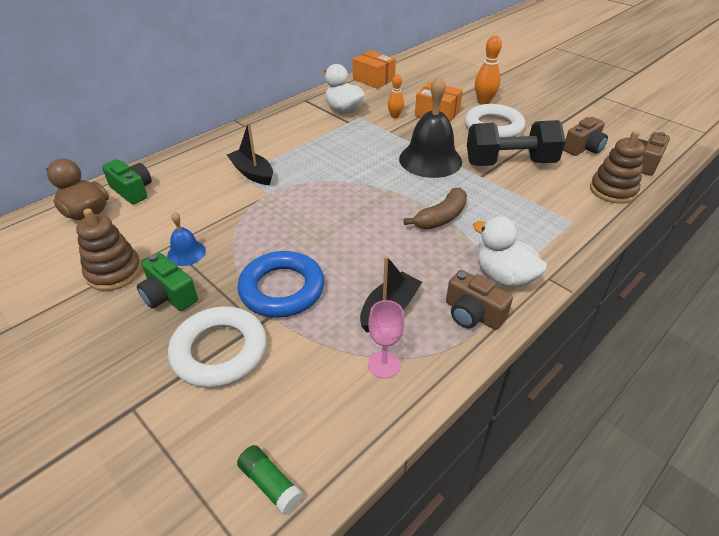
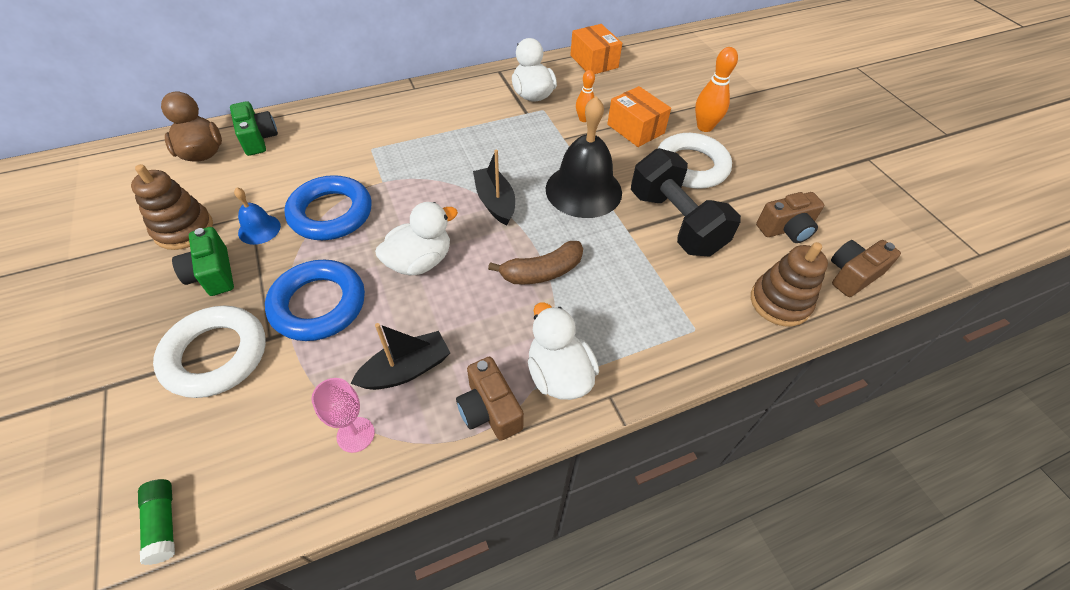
camera: 20 degrees right, 10 degrees up
black boat [227,122,273,185] -> black boat moved to [473,149,515,226]
black dumbbell [467,120,566,166] -> black dumbbell turned 45 degrees clockwise [631,148,741,257]
none -> blue ring [284,175,372,240]
none -> white duck [375,202,458,276]

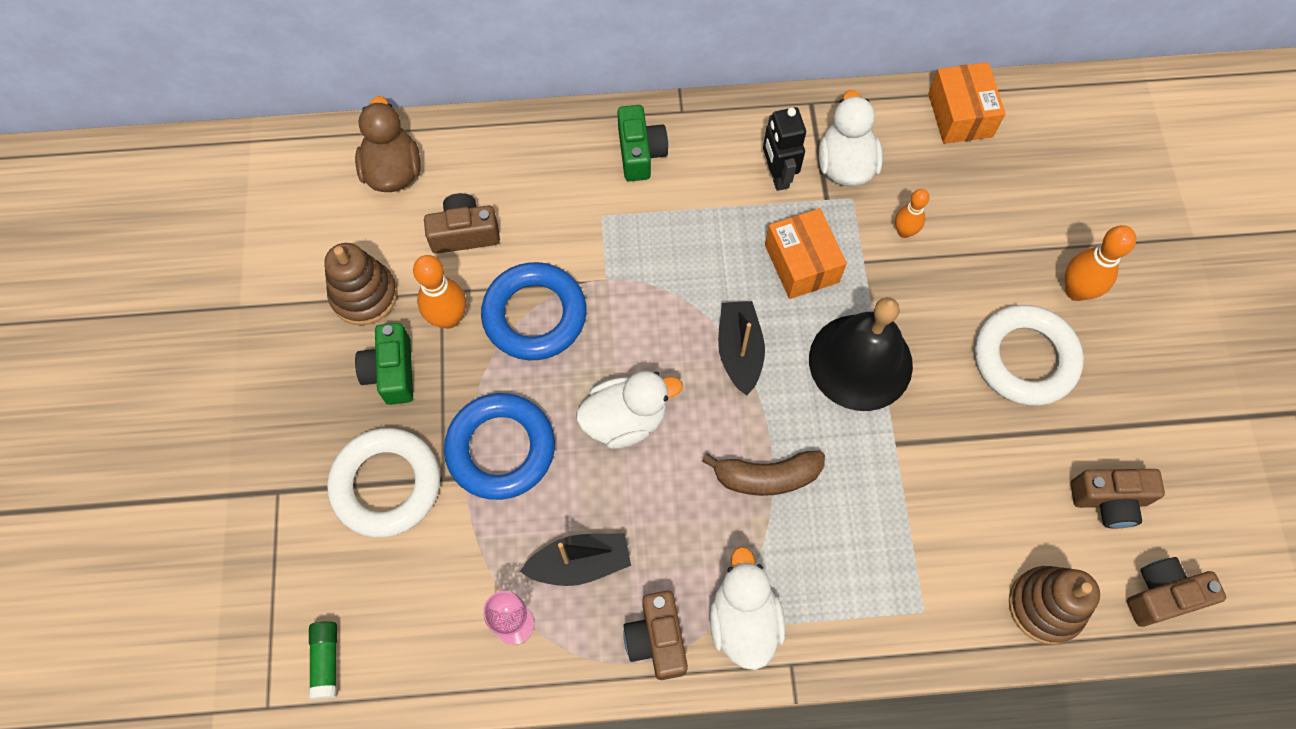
camera: 20 degrees right, 15 degrees up
green camera [230,101,278,156] -> green camera moved to [617,105,668,181]
blue bell [234,187,281,245] -> orange bowling pin [413,255,466,329]
orange box [607,86,671,147] -> orange box moved to [765,208,847,299]
black dumbbell [631,148,741,257] -> none
none -> brown camera [424,193,500,254]
none -> black robot [763,107,806,191]

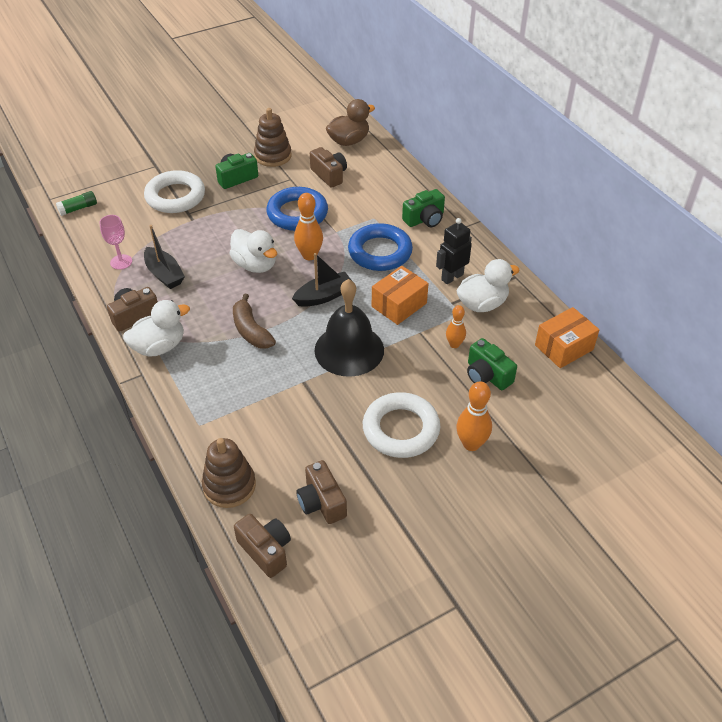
camera: 65 degrees right, 20 degrees down
orange bowling pin [413,255,466,329] -> orange bowling pin moved to [294,193,323,260]
blue ring [444,393,555,500] -> blue ring moved to [348,223,413,271]
none -> green camera [467,338,517,390]

